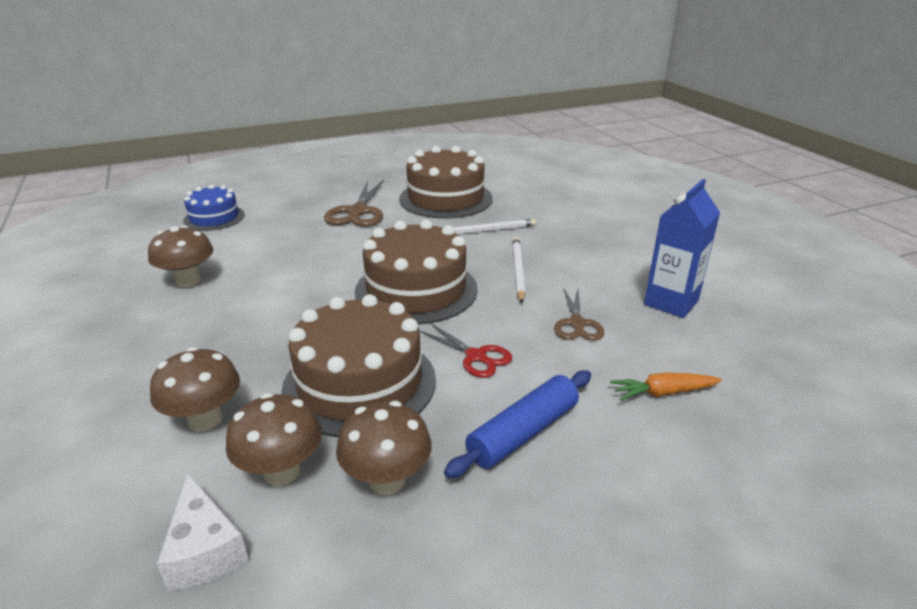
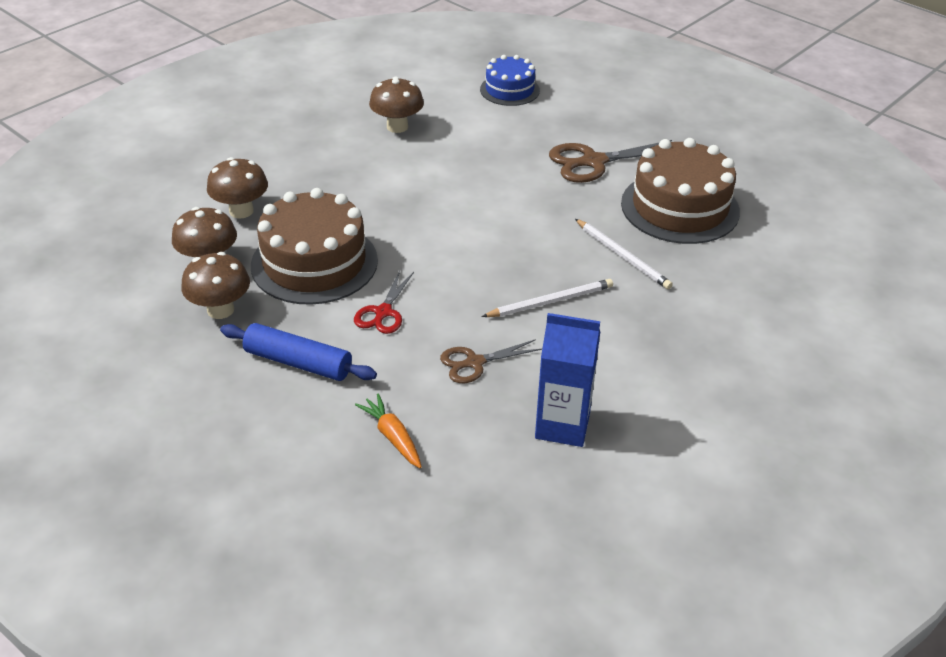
camera: 65 degrees right, 10 degrees up
white cheese [157,474,249,591] -> none
brown cake [355,220,478,324] -> none

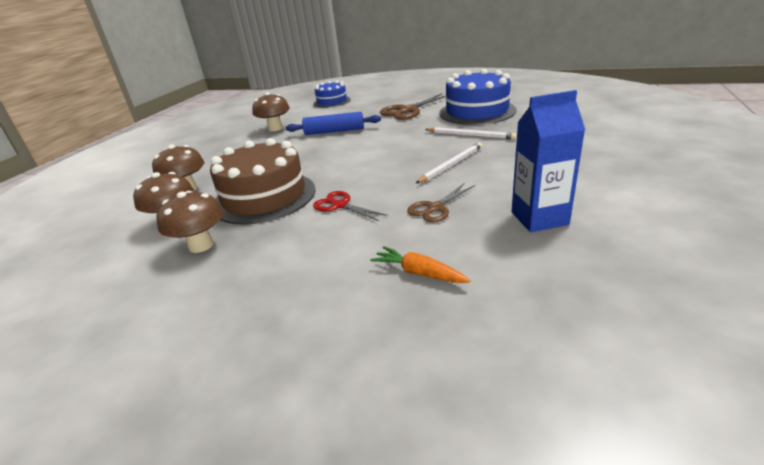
camera: 20 degrees left, 10 degrees down
blue rolling pin [220,323,377,381] -> blue rolling pin moved to [286,112,381,135]
red scissors [354,270,414,334] -> red scissors turned 135 degrees clockwise [313,191,388,221]
brown cake [621,138,740,244] -> blue cake [439,69,517,125]

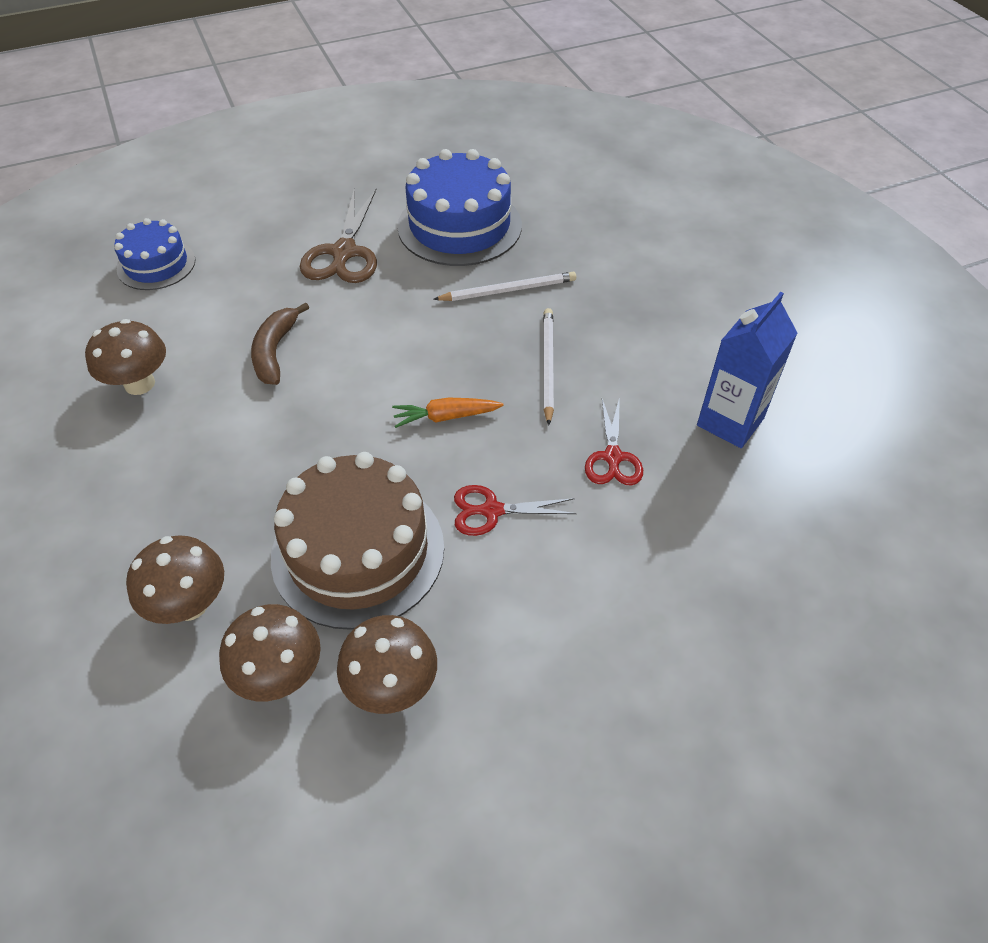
camera: 45 degrees left, 20 degrees up
blue rolling pin [286,112,381,135] -> brown banana [251,302,309,385]
orange carrot [370,246,471,283] -> orange carrot moved to [392,398,504,428]
brown scissors [407,183,475,223] -> red scissors [585,397,643,486]

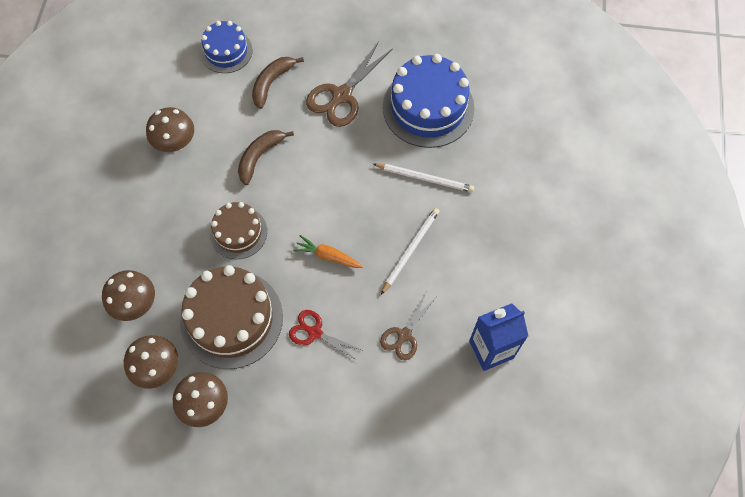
camera: 30 degrees right, 15 degrees up
red scissors [585,397,643,486] -> brown scissors [380,292,435,360]
none -> brown cake [210,202,267,259]
none -> brown banana [252,57,304,109]

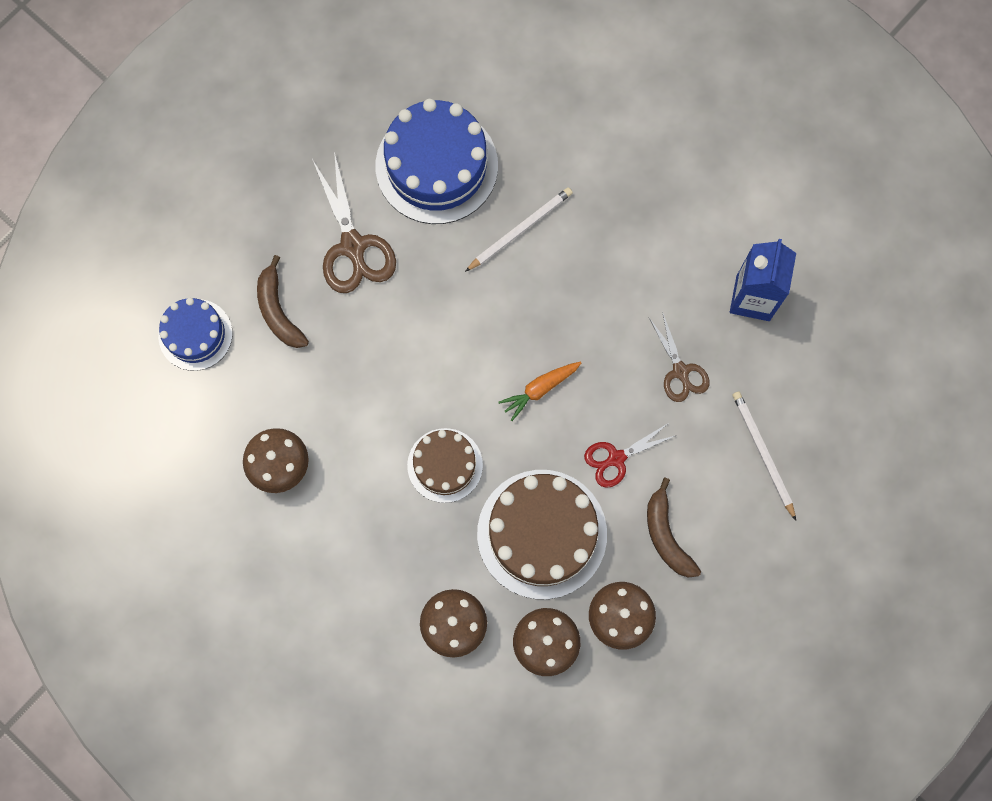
camera: 55 degrees left, 10 degrees up
brown banana [238,130,294,185] -> brown banana moved to [647,478,701,578]
white pencil [381,208,439,295] -> white pencil moved to [732,392,796,521]

